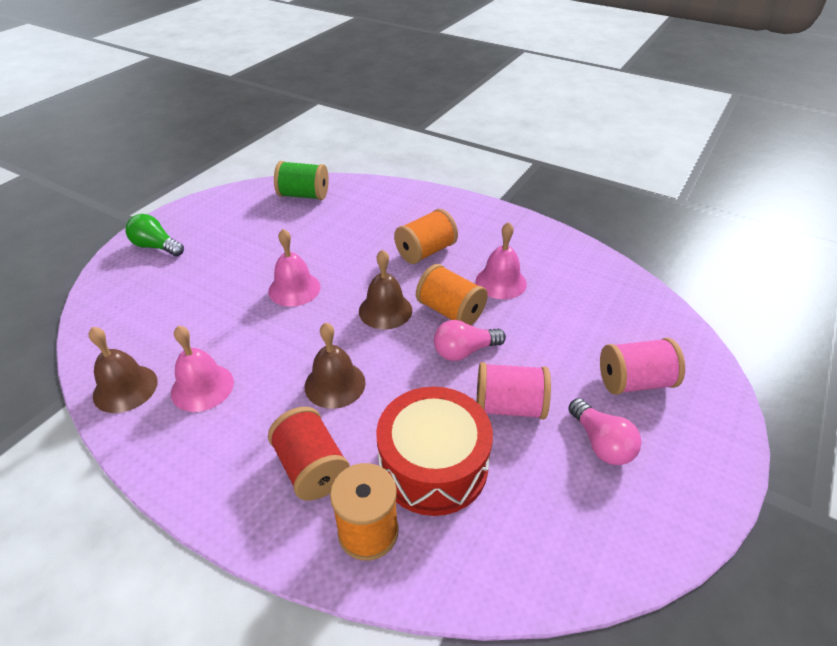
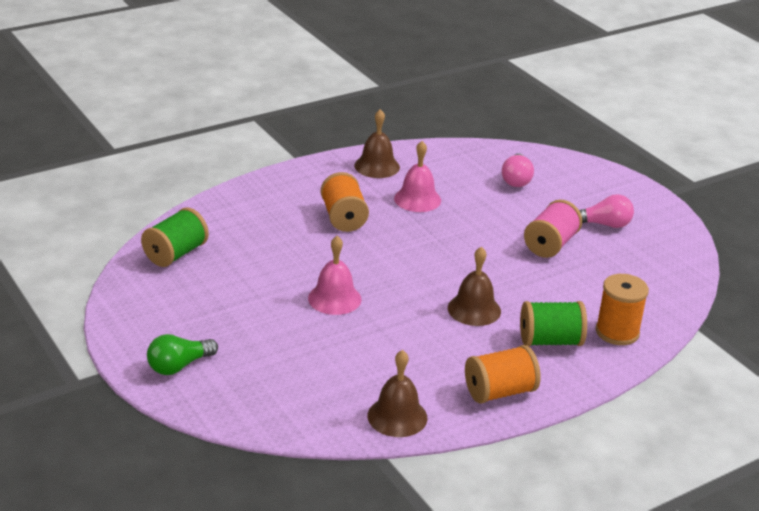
camera: 65 degrees left, 10 degrees down
pink bell [171,326,234,412] -> none
red spool [268,407,350,501] -> green spool [520,301,587,346]
brown bell [359,250,412,330] -> brown bell moved to [354,109,400,178]
red drum [376,387,493,516] -> none
orange spool [416,264,488,325] -> orange spool moved to [465,345,541,404]
pink light bulb [434,320,506,361] -> pink light bulb moved to [502,153,534,187]
pink spool [600,338,685,395] -> none

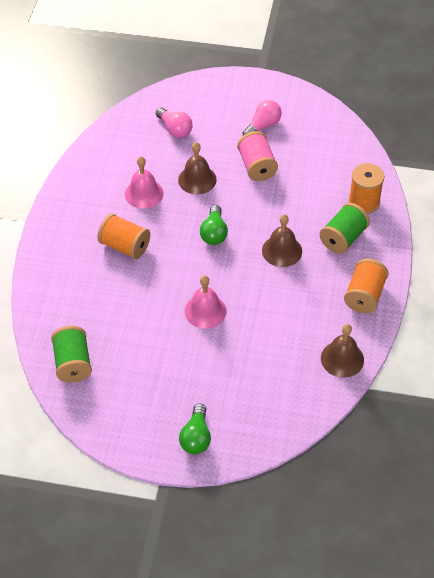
camera: 45 degrees left, 20 degrees up
brown bell [354,109,400,178] -> brown bell moved to [178,142,217,194]
none -> green light bulb [200,205,228,245]

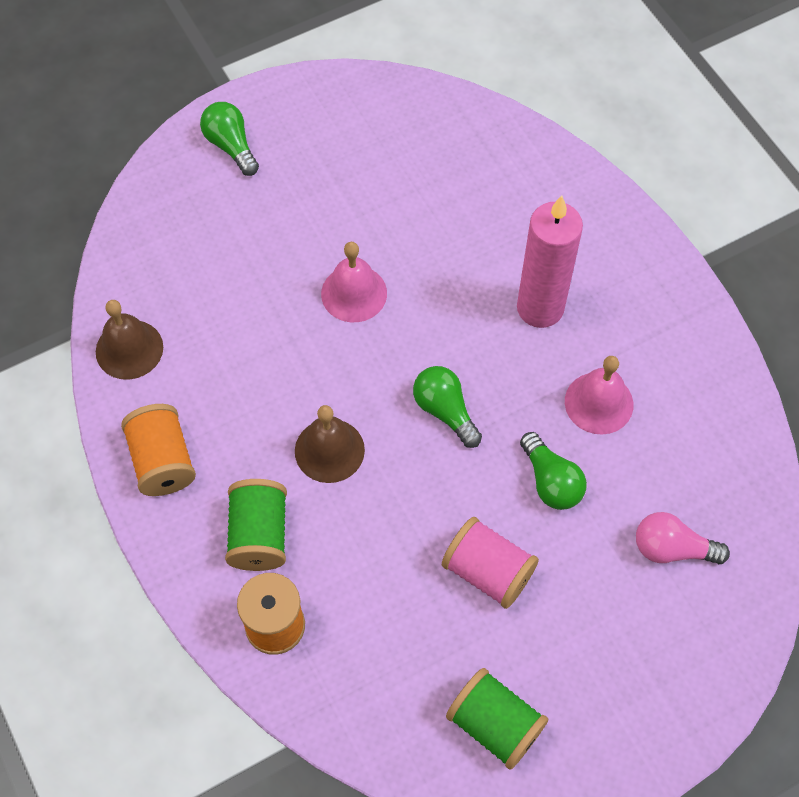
camera: 140 degrees right, 10 degrees up
green spool [51,326,92,383] -> green spool moved to [446,668,548,770]
orange spool [97,214,150,259] -> pink candle [517,196,583,328]
brown bell [178,142,217,194] -> green light bulb [520,432,587,510]
pink light bulb [242,100,282,135] -> none

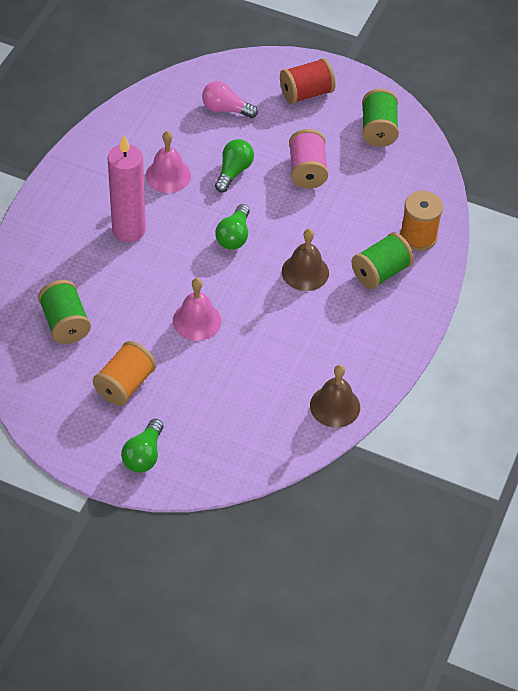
camera: 130 degrees left, 10 degrees down
orange spool [121,404,196,496] -> orange spool moved to [93,341,156,406]
pink light bulb [636,512,730,564] -> pink light bulb turned 135 degrees clockwise [202,81,258,118]
none -> green spool [38,280,91,344]
none -> red spool [280,58,336,104]

